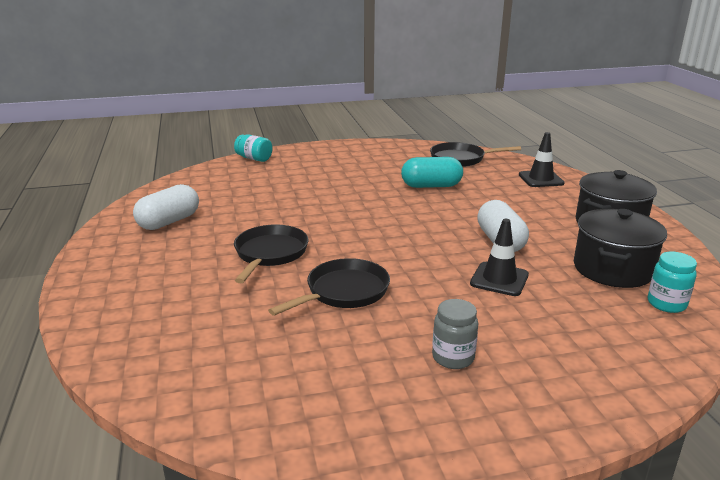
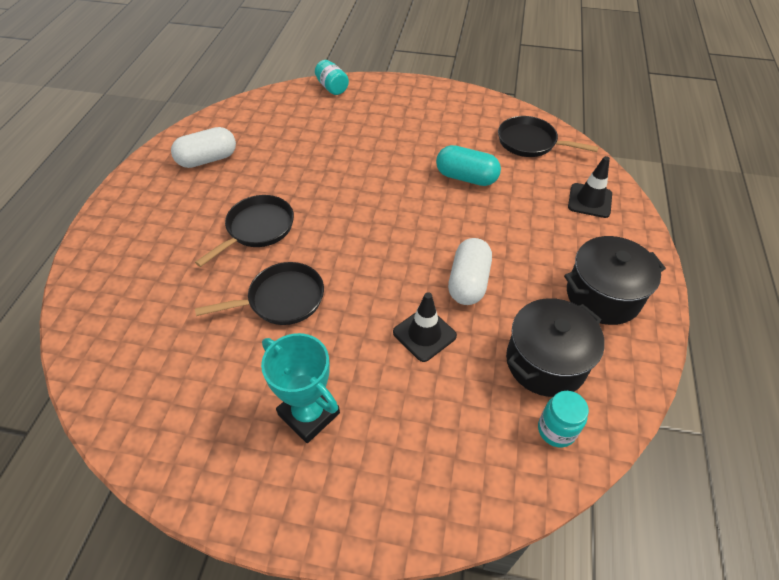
camera: 25 degrees right, 25 degrees up
grey jar [432,299,478,369] -> turquoise trophy [261,333,340,443]

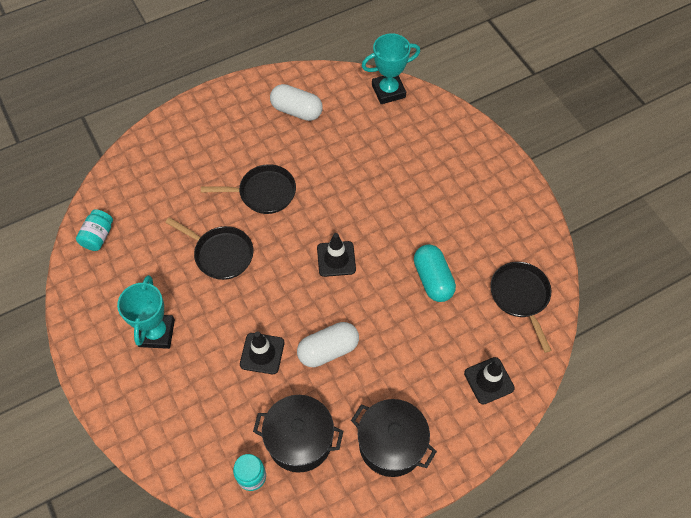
camera: 50 degrees right, 10 degrees up
turquoise jar [315,60,349,95] -> turquoise jar moved to [76,209,113,251]
none -> black traffic cone [317,233,356,277]
none -> turquoise trophy [362,34,420,104]

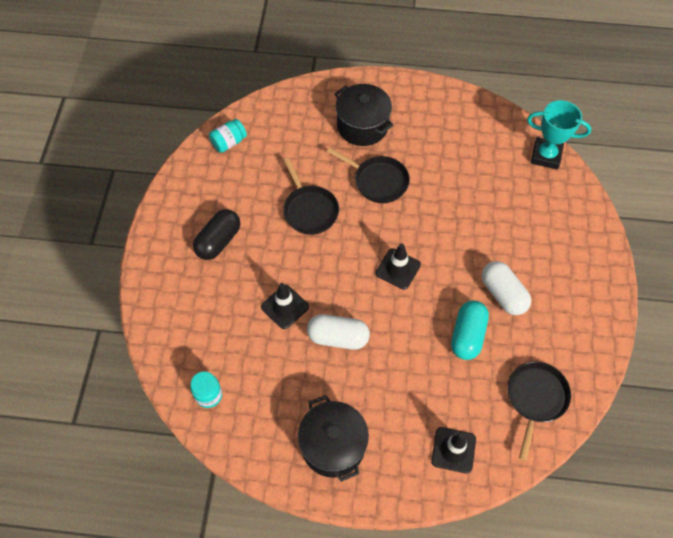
camera: 35 degrees right, 0 degrees up
turquoise trophy [117,275,175,349] -> black capsule [193,209,240,260]
black pot [253,395,343,473] -> black pot moved to [335,84,393,146]
white capsule [270,84,323,121] -> white capsule moved to [482,261,531,315]

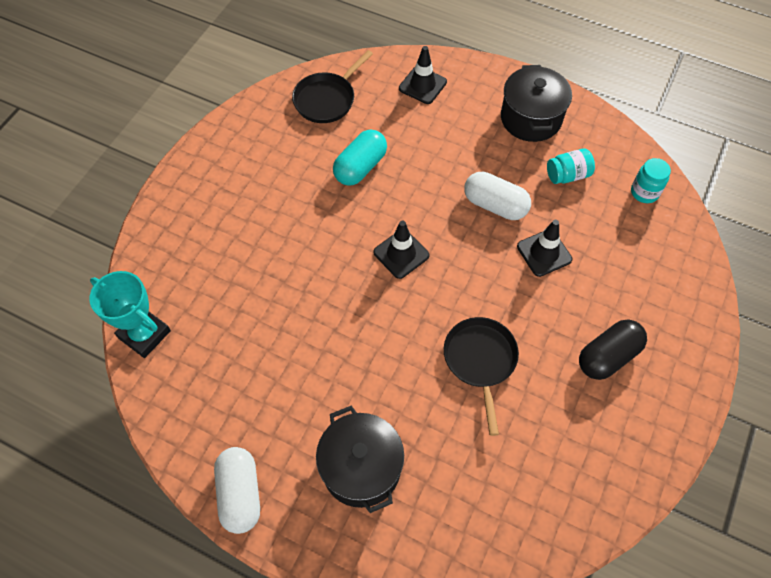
camera: 160 degrees left, 0 degrees up
turquoise jar [209,119,247,153] -> turquoise jar moved to [547,148,595,184]
black pan [327,147,410,203] -> none
white capsule [482,261,531,315] -> white capsule moved to [214,447,260,534]

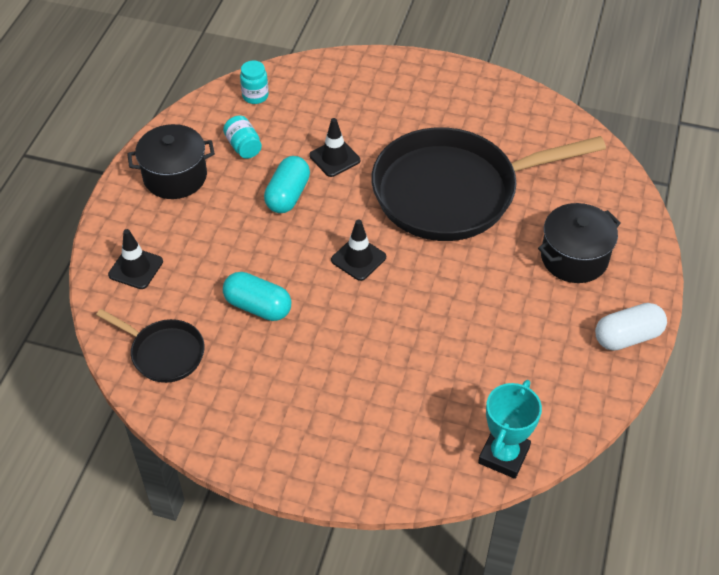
camera: 100 degrees left, 10 degrees down
black pan [444,317,519,436] -> black pan [371,127,606,241], size x2.19
white capsule [464,172,531,220] -> turquoise capsule [264,156,310,213]
black capsule [579,319,647,380] -> none

